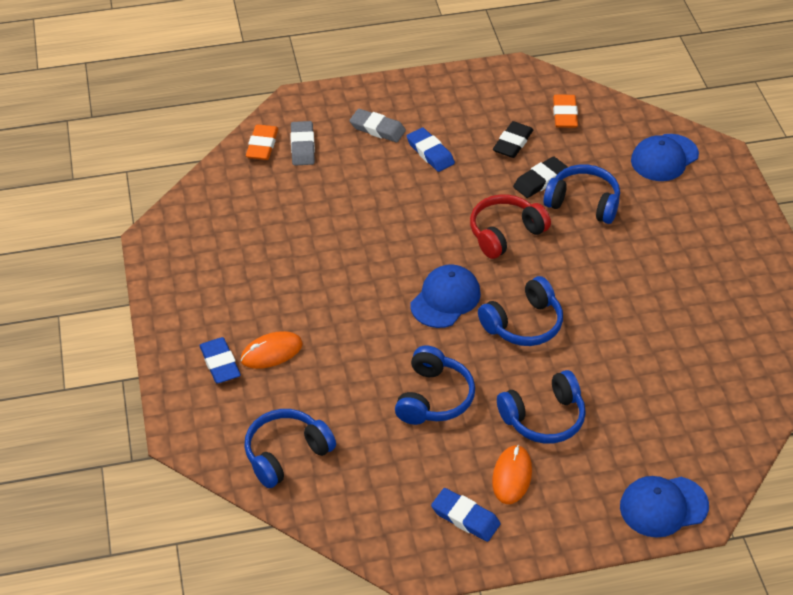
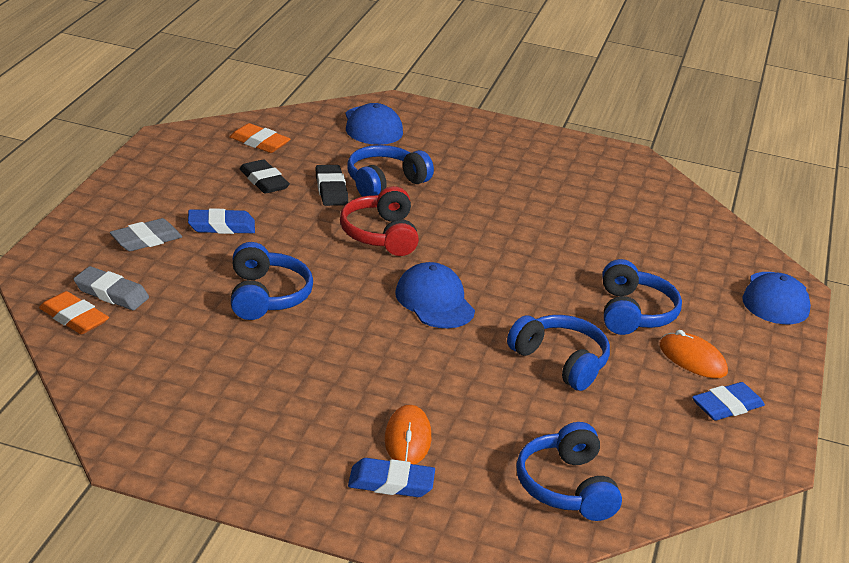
camera: 65 degrees left, 15 degrees down
blue headphones [478,276,563,346] -> blue headphones moved to [231,242,313,320]

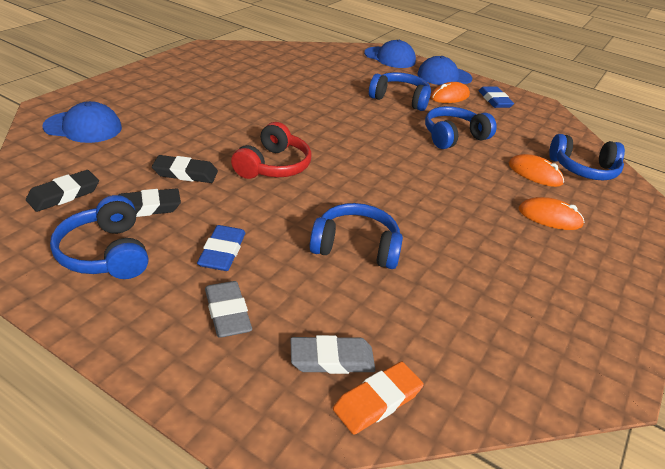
camera: 75 degrees left, 5 degrees up
grey eraser [74,266,149,310] -> grey eraser turned 45 degrees clockwise [291,335,375,374]
orange eraser [229,123,290,153] -> black eraser [26,170,99,212]
red headphones [340,186,419,256] -> red headphones turned 75 degrees counterclockwise [231,122,312,179]
blue headphones [347,145,434,197] -> blue headphones moved to [50,195,149,279]
blue eraser [348,458,435,497] -> none
blue cap [395,262,475,328] -> blue cap moved to [418,56,472,85]
none -> orange mouse [509,154,564,187]

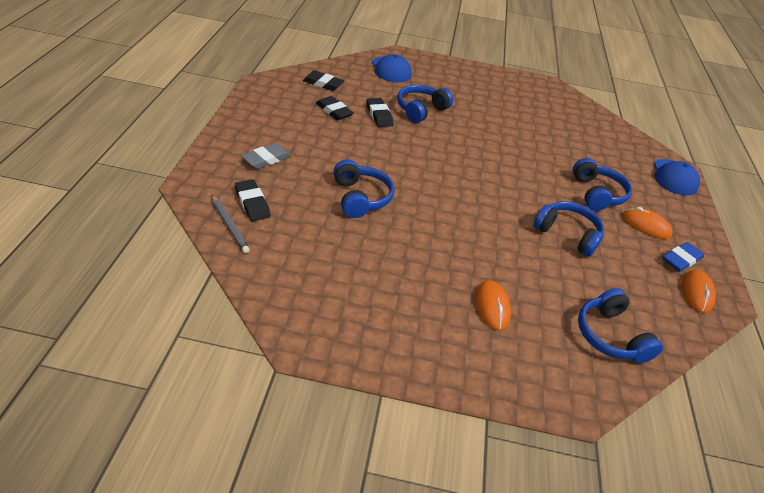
camera: 65 degrees right, 5 degrees up
blue headphones [50,195,149,279] -> blue headphones moved to [397,85,453,123]
blue eraser [197,225,245,271] -> none
red headphones [231,122,312,179] -> none
grey eraser [291,335,375,374] -> black eraser [235,179,271,222]
orange eraser [333,362,424,435] -> grey pencil [212,195,250,253]
blue cap [418,56,472,85] -> none
orange mouse [509,154,564,187] -> orange mouse moved to [682,270,716,313]

